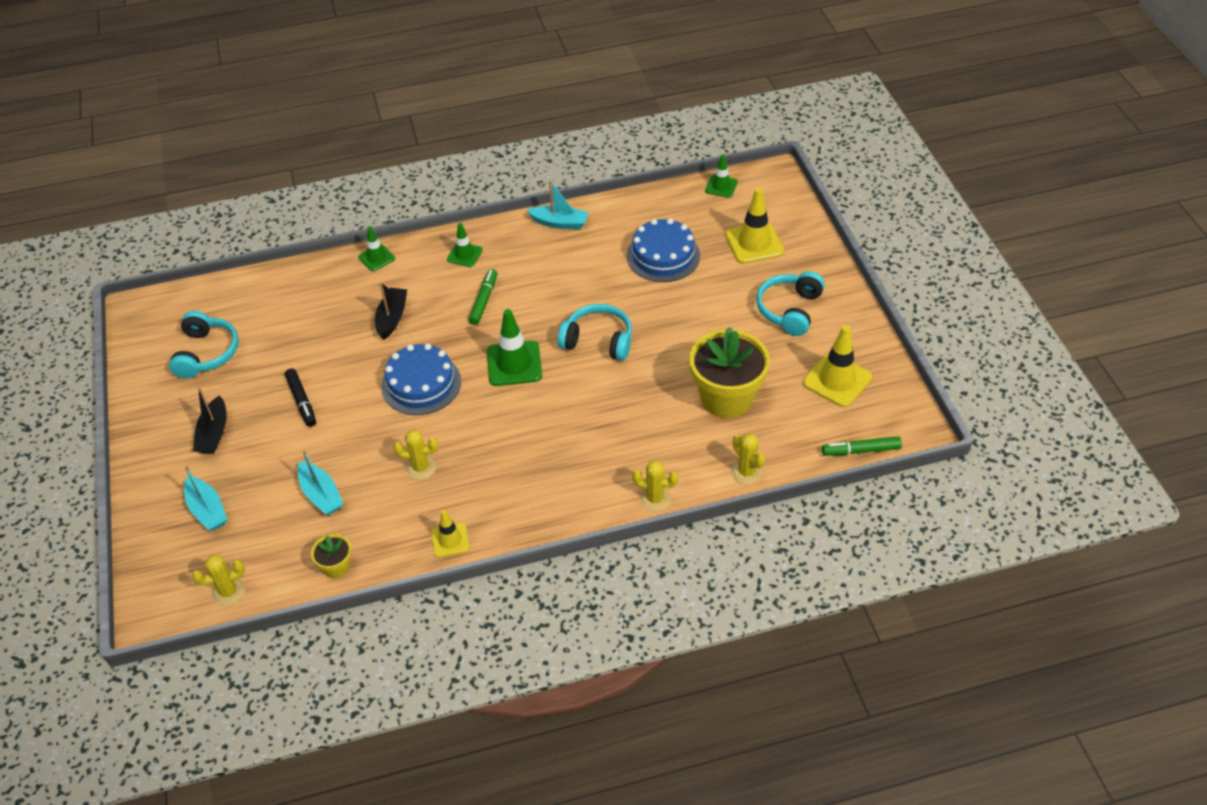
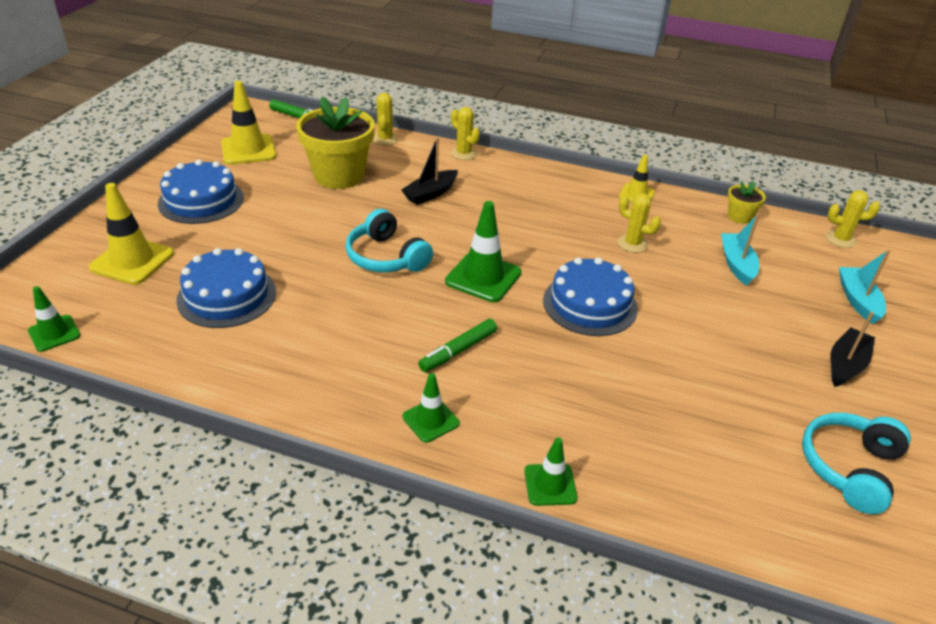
camera: 150 degrees left, 10 degrees down
black marker [285,368,316,427] -> none
black boat [375,282,407,339] -> black boat moved to [401,137,458,205]
turquoise boat [527,181,589,229] -> none
turquoise headphones [756,271,825,336] -> blue cake [158,159,244,224]

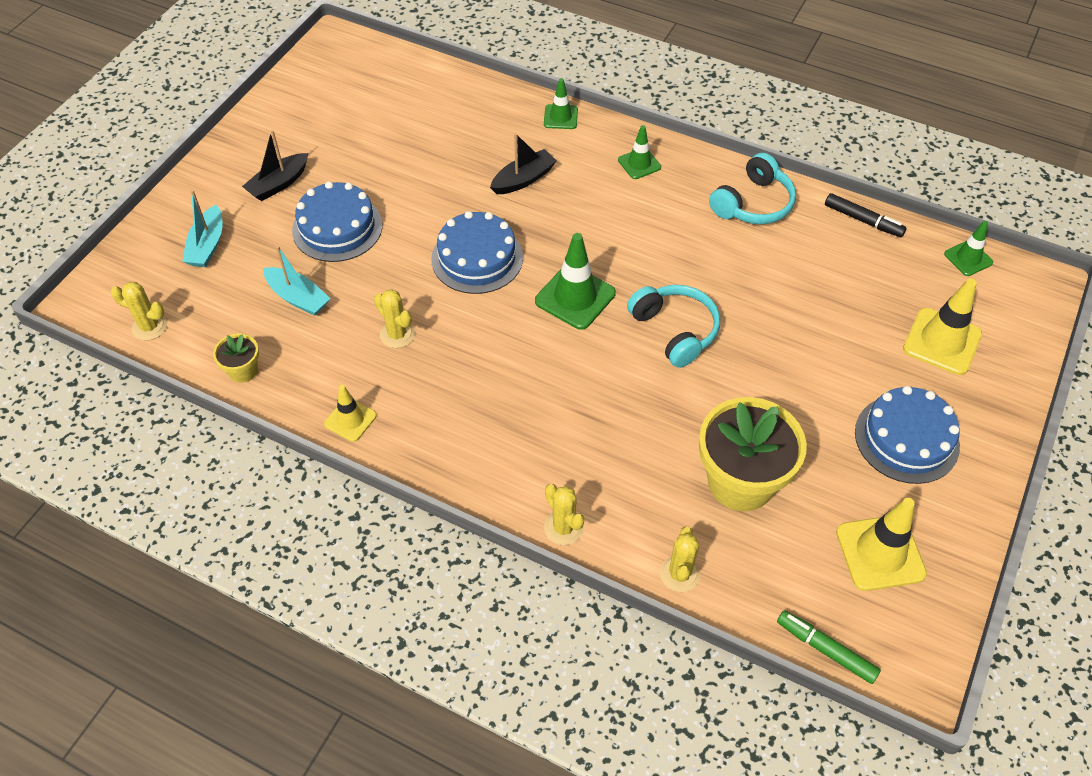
camera: 170 degrees left, 15 degrees up
blue cake [176,248,276,328] -> blue cake moved to [292,181,382,262]
black boat [401,137,458,205] -> black boat moved to [490,133,557,194]
green marker [418,319,497,372] -> none
turquoise boat [721,214,759,285] -> turquoise boat turned 60 degrees counterclockwise [263,246,331,316]
turquoise headphones [802,413,911,514] -> turquoise headphones moved to [709,153,796,224]
none -> black marker [825,193,907,237]

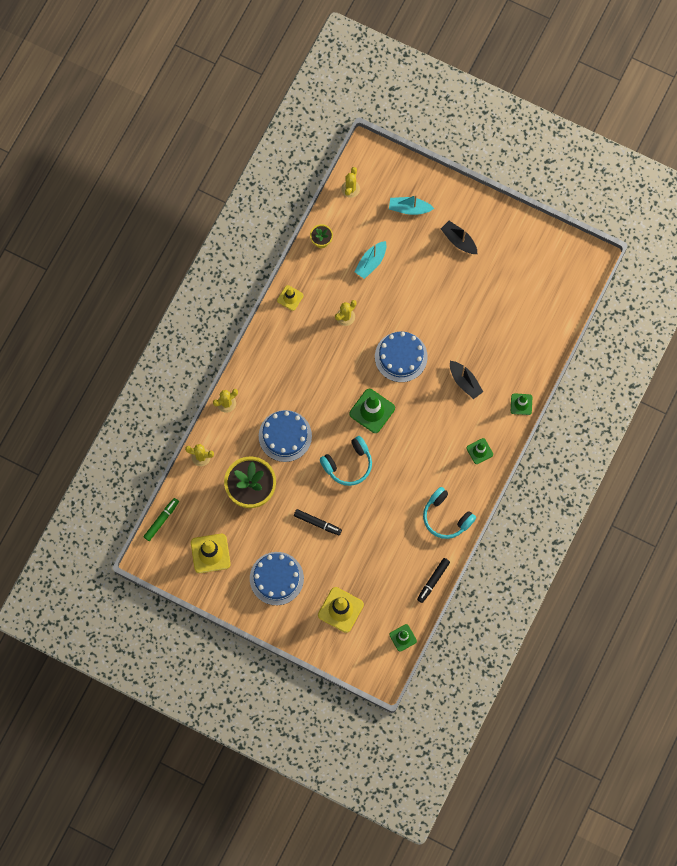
camera: 90 degrees right, 20 degrees up
blue cake [292,181,382,262] -> blue cake moved to [259,410,312,462]
none -> black marker [294,509,342,535]

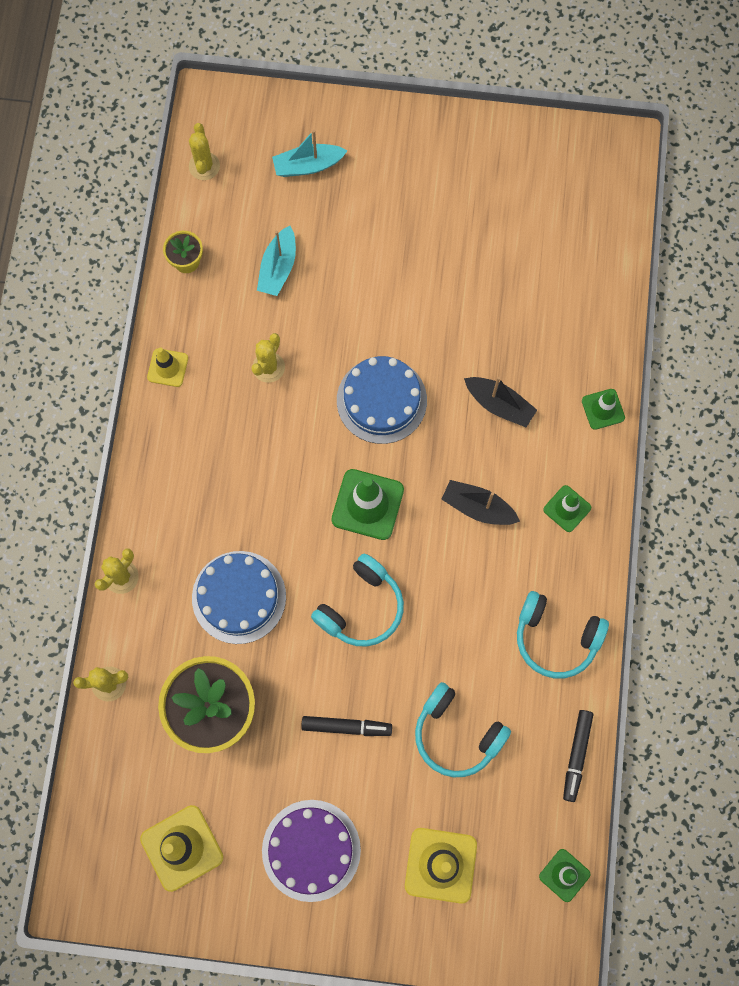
camera: 20 degrees left, 0 degrees up
green marker [143,498,179,541] -> none
blue cake [250,552,304,605] -> purple cake [262,800,361,902]
black boat [441,221,477,254] -> black boat moved to [441,480,520,525]
none -> turquoise headphones [415,682,511,777]

